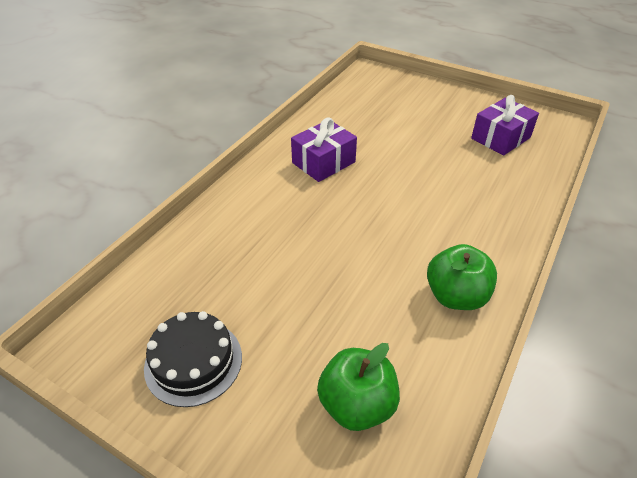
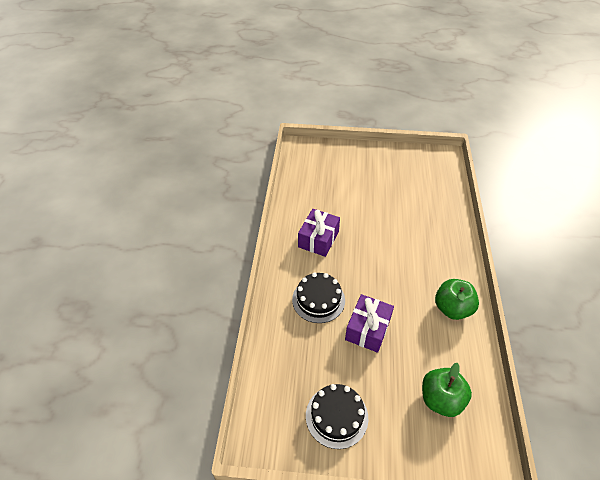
camera: 25 degrees left, 5 degrees up
purple gift [471,95,539,155] -> purple gift moved to [345,294,394,353]
none -> black cake [292,272,345,323]

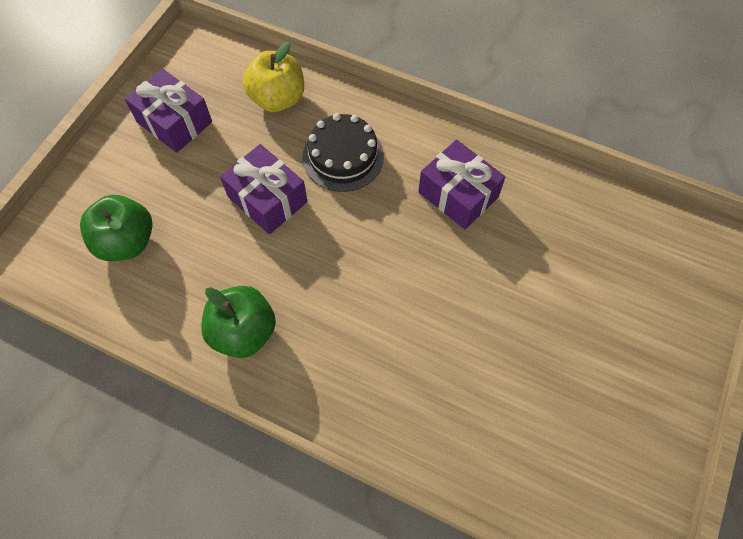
camera: 110 degrees right, 15 degrees up
black cake [306,384,368,449] -> purple gift [125,68,212,153]
none -> yellow apple [243,42,304,112]

